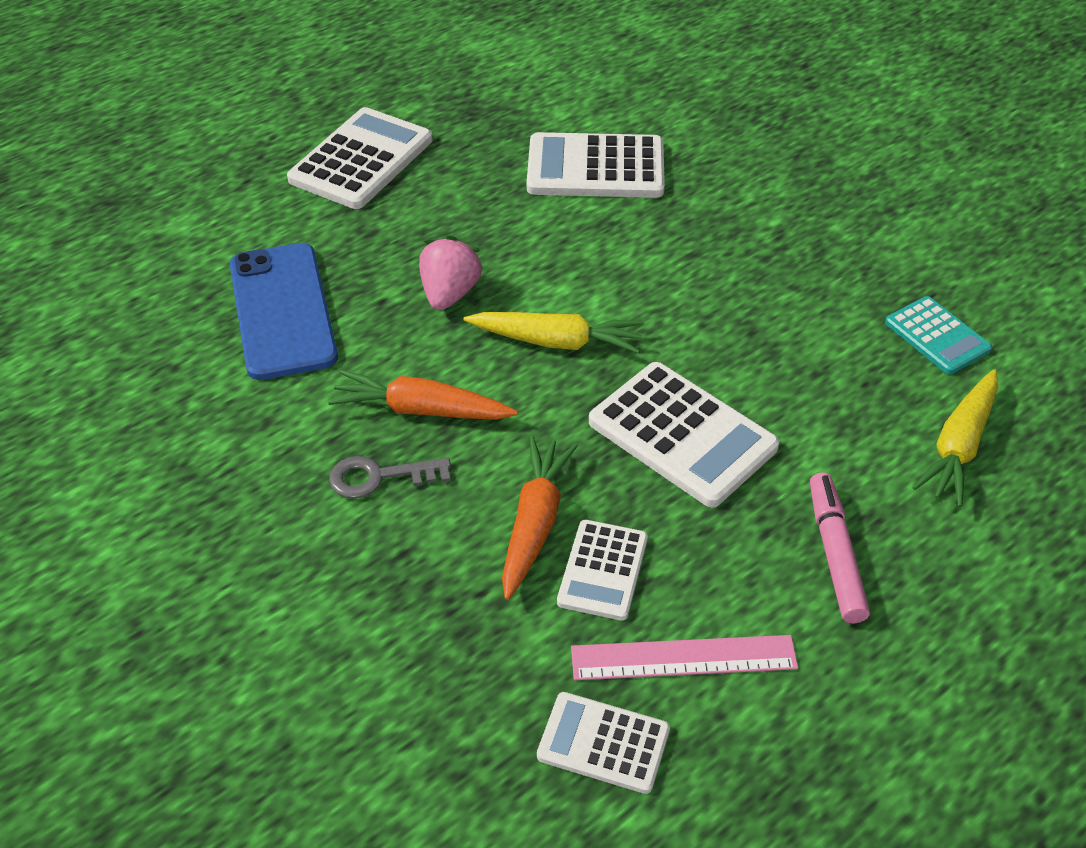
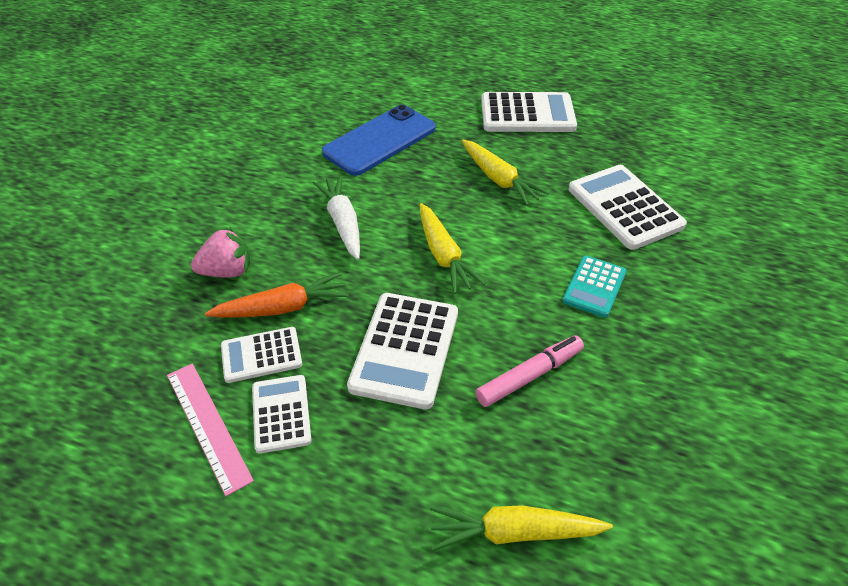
camera: 60 degrees right, 0 degrees up
orange carrot [328,370,518,420] -> white carrot [312,175,360,260]
grey key [329,456,451,499] -> none
pink strawberry [419,235,483,310] -> pink strawberry moved to [191,226,250,278]
white calculator [537,692,670,794] -> white calculator moved to [252,375,312,454]
pink marker [810,472,870,623] -> pink marker moved to [475,335,584,407]
turquoise calculator [885,296,992,374] -> turquoise calculator moved to [562,256,626,317]
none -> yellow carrot [462,140,549,206]

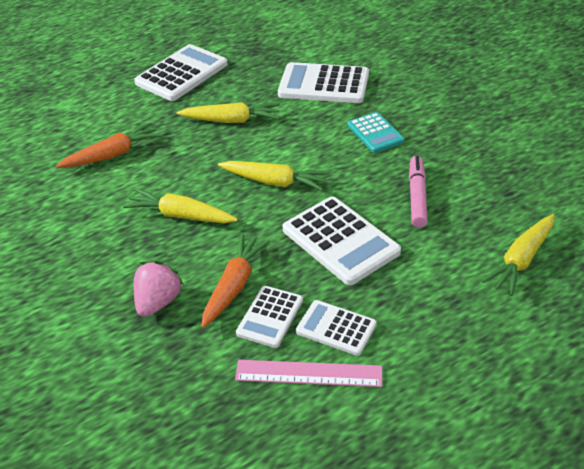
camera: 50 degrees left, 5 degrees down
white carrot [312,175,360,260] -> yellow carrot [123,189,238,223]
blue phone [322,105,436,176] -> orange carrot [56,122,162,168]

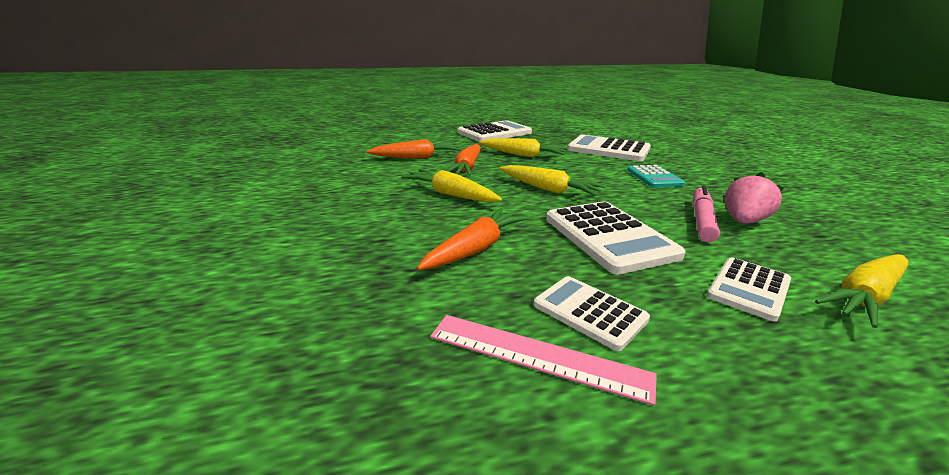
camera: 15 degrees right, 15 degrees down
pink strawberry [134,261,184,317] -> pink strawberry moved to [725,172,784,224]
white calculator [236,286,303,348] -> white calculator moved to [707,257,791,321]
none -> orange carrot [446,144,481,176]

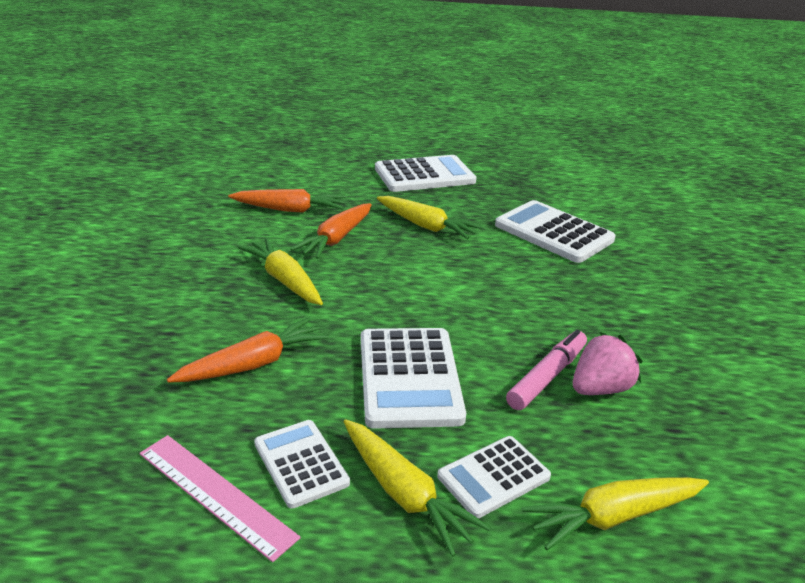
camera: 15 degrees right, 5 degrees up
yellow carrot [499,165,606,196] -> yellow carrot moved to [344,419,491,557]
turquoise calculator [627,165,685,188] -> none

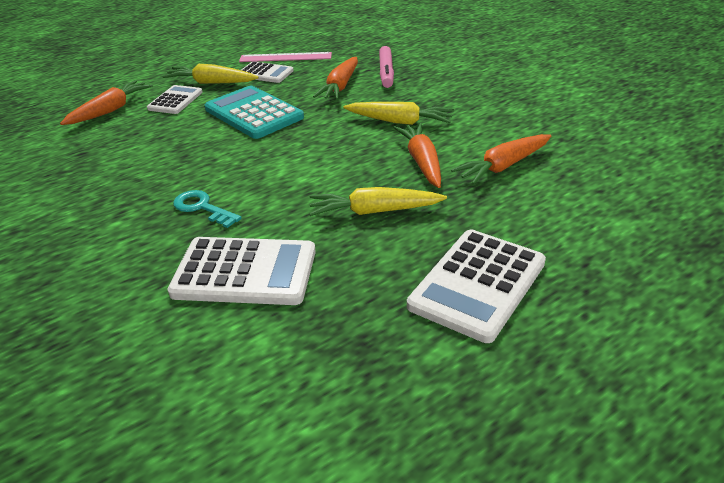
camera: 145 degrees right, 5 degrees up
white calculator [361,328,466,429] -> turquoise calculator [204,86,304,139]
pink marker [506,330,587,410] -> pink marker moved to [379,46,394,88]
yellow carrot [522,477,709,550] -> orange carrot [60,80,153,125]
pink strawberry [573,332,642,395] -> none
none -> turquoise key [173,190,242,228]

